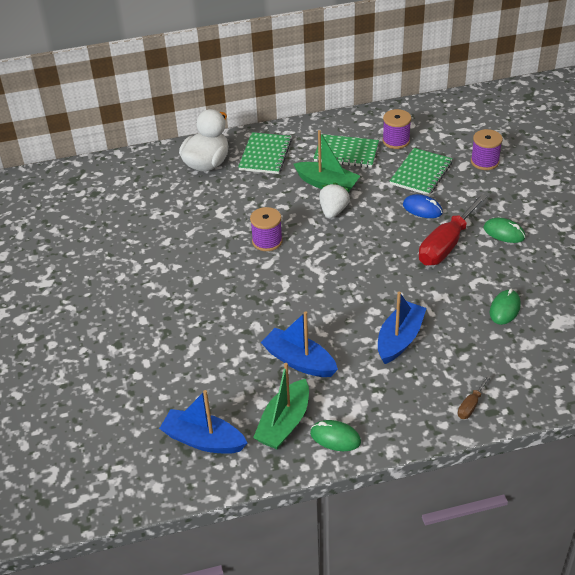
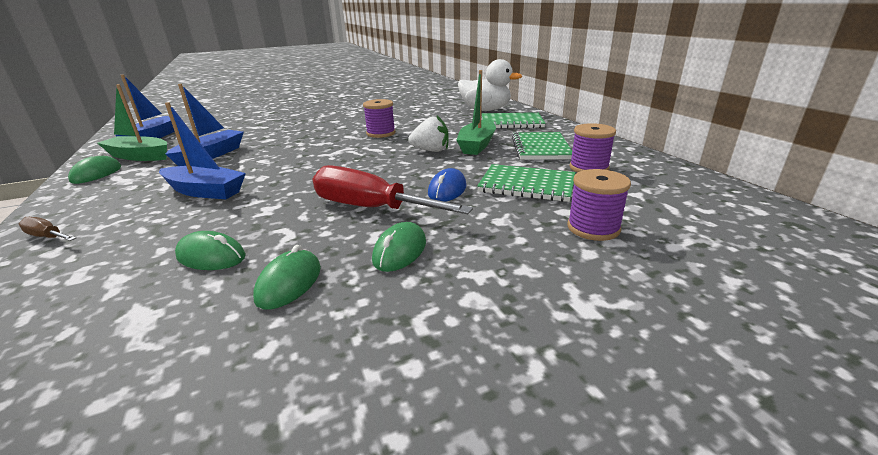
camera: 80 degrees right, 15 degrees down
none -> green mouse [253,245,321,310]

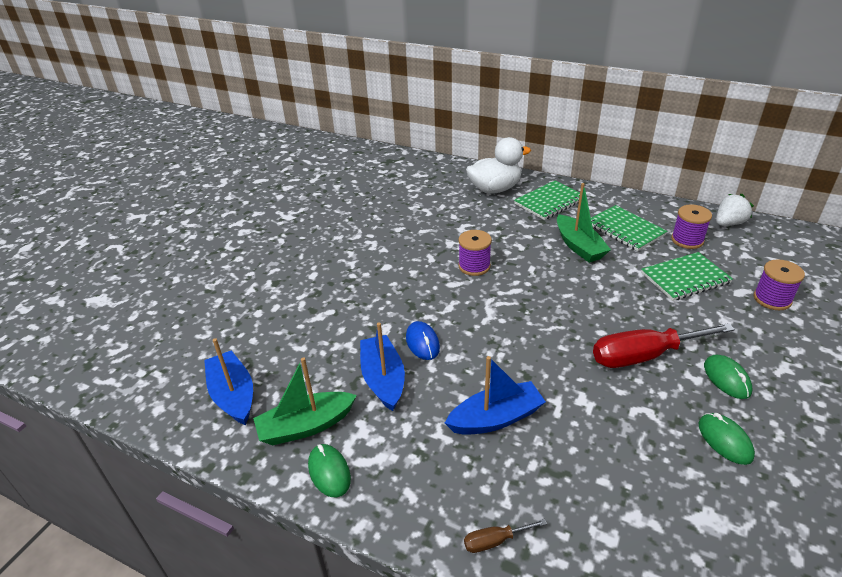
camera: 40 degrees left, 10 degrees up
green mouse [175,231,246,270] -> none
white strawberry [408,116,449,152] -> white strawberry moved to [716,194,754,226]
blue mouse [428,168,466,202] -> blue mouse moved to [406,321,440,360]

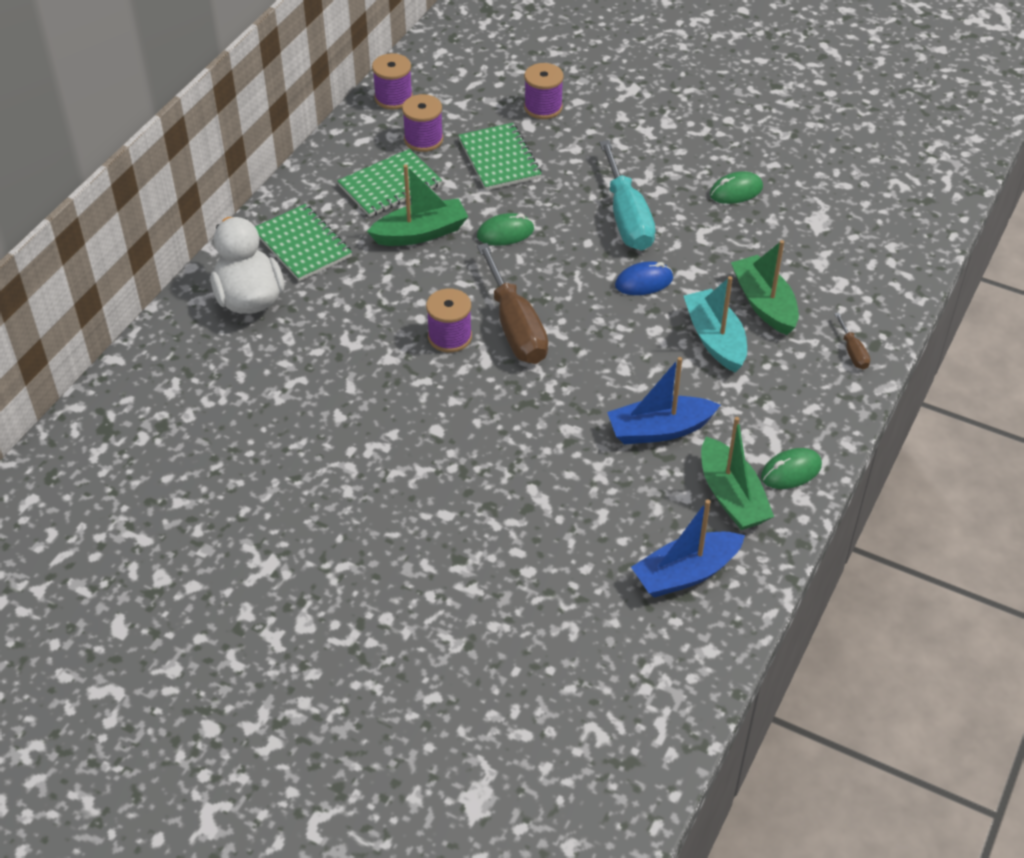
camera: 90 degrees left, 10 degrees up
blue mouse [406,321,440,360] -> blue mouse moved to [615,261,673,295]
blue boat [445,356,546,435] -> turquoise boat [684,276,747,372]
red screwdriver [593,323,735,368] -> turquoise screwdriver [599,140,656,251]
green mouse [704,355,753,399] -> green mouse moved to [477,213,534,246]
white strawberry [716,194,754,226] -> purple spool [372,53,413,110]
none -> brown screwdriver [477,243,548,364]
none -> green boat [731,240,799,335]

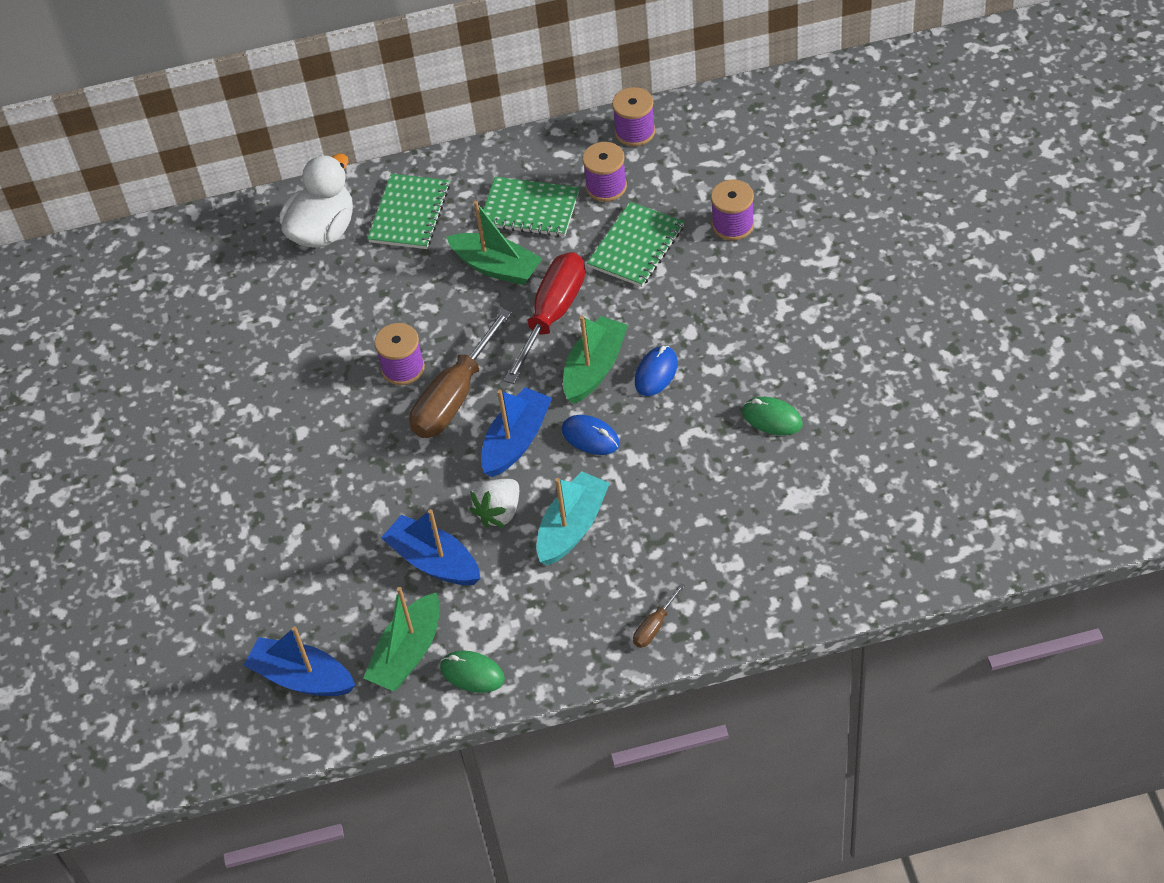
camera: 55 degrees right, 5 degrees up
green mouse [477,213,534,246] -> red screwdriver [504,252,585,384]
turquoise screwdriver [599,140,656,251] -> blue mouse [635,346,678,396]
green boat [731,240,799,335] -> green boat moved to [563,316,628,404]
none -> white strawberry [470,479,519,528]
none -> blue boat [481,387,552,477]

